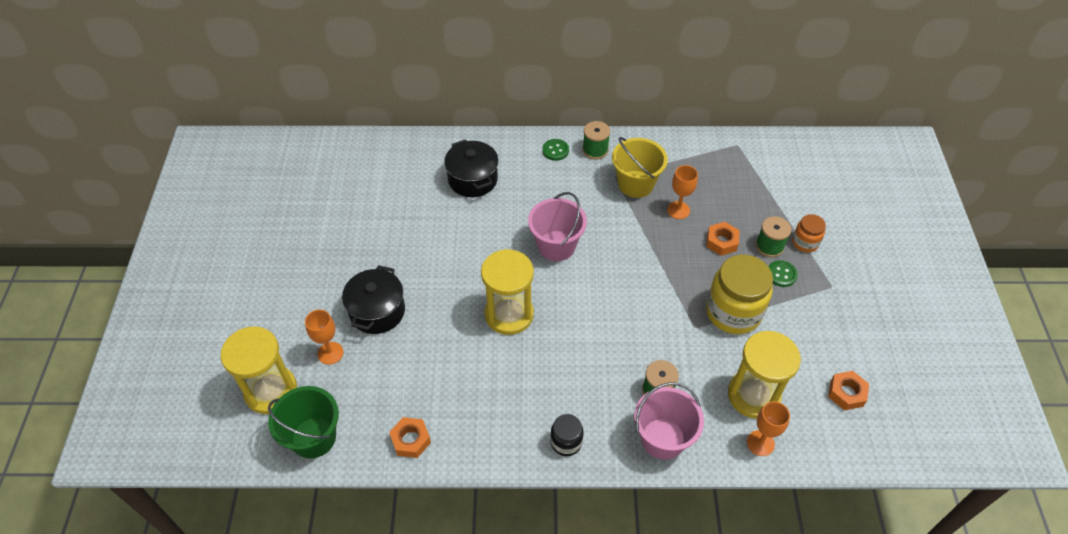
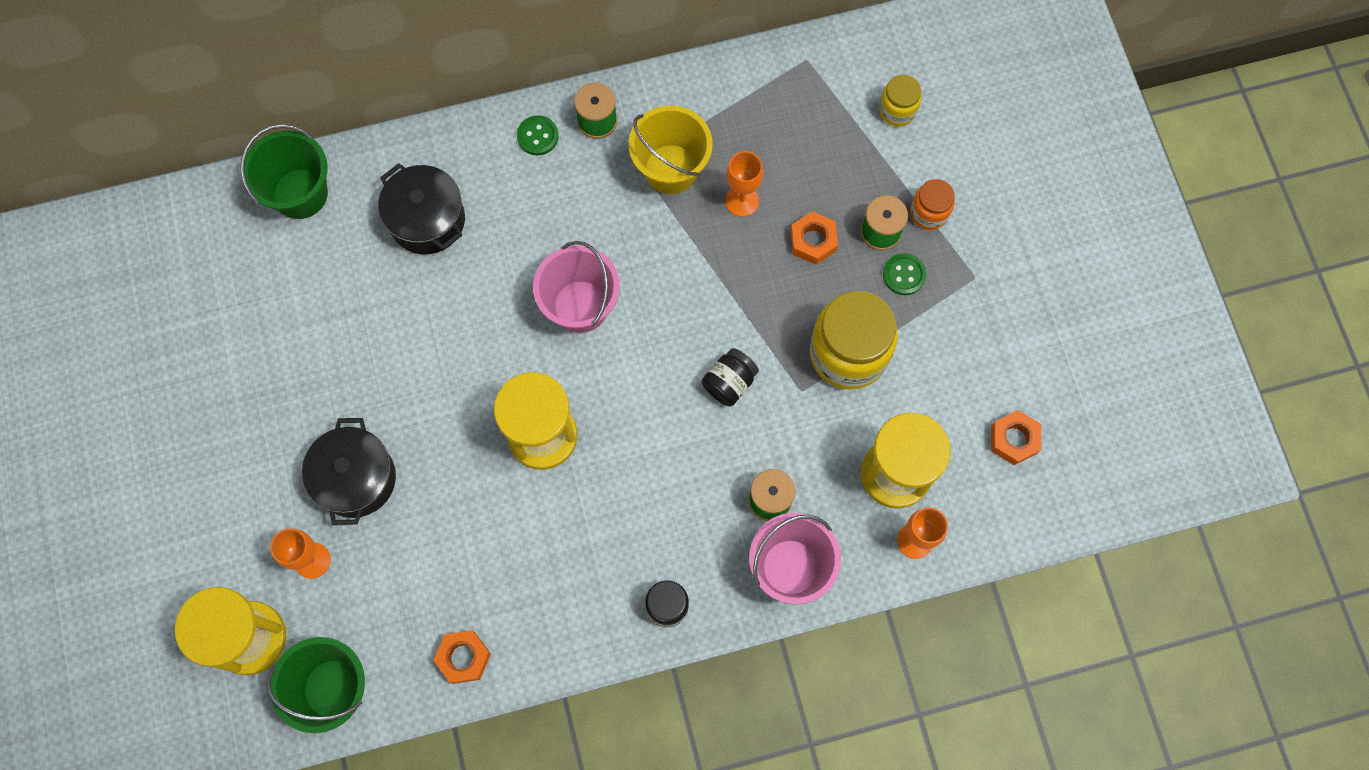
camera: 15 degrees left, 20 degrees up
none -> green bucket [241,124,328,219]
none -> black jar [702,348,759,406]
none -> yellow jar [879,75,922,127]

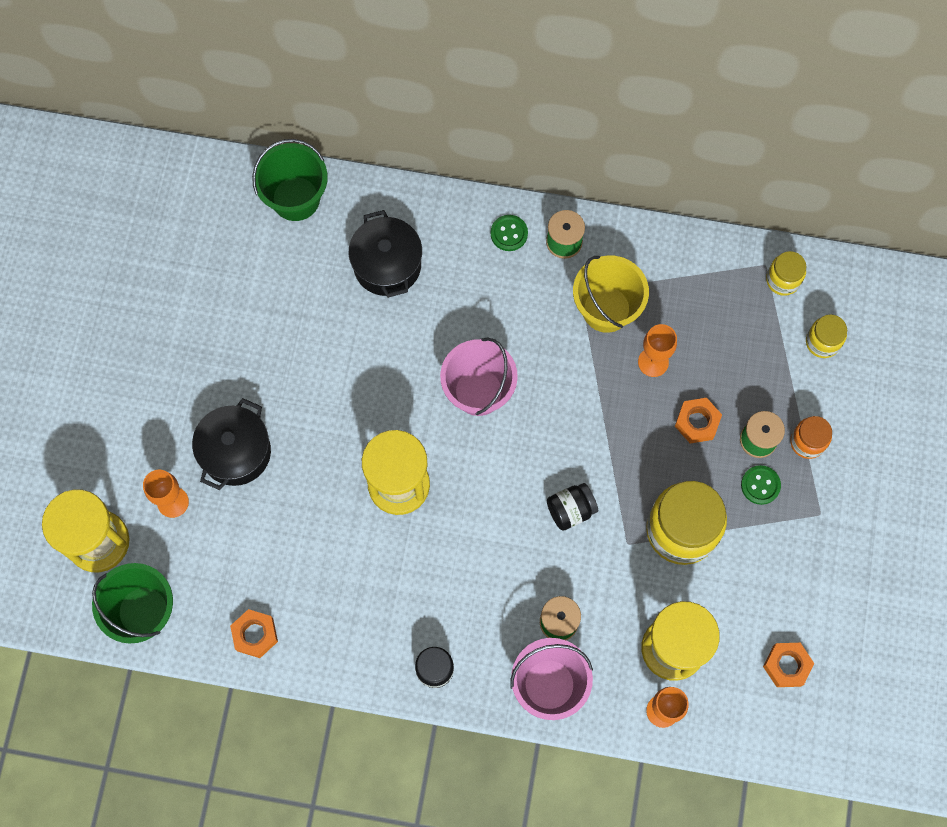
camera: 25 degrees right, 0 degrees up
none -> yellow jar [766,251,806,296]

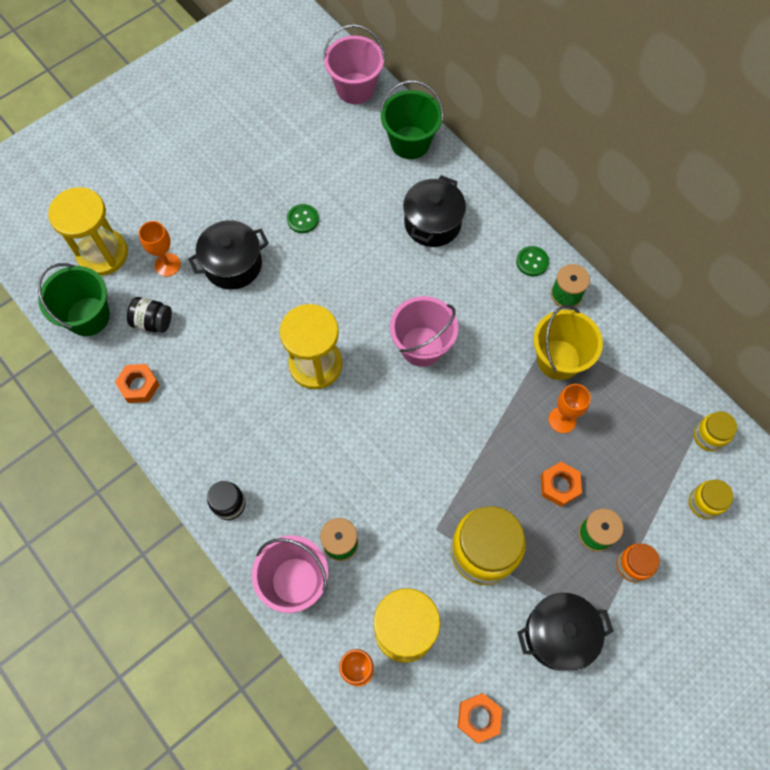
camera: 40 degrees right, 5 degrees down
black jar [547,483,598,531] -> black jar moved to [127,297,172,333]
green button [741,465,781,505] -> green button moved to [287,204,319,233]
none -> pink bucket [323,24,385,104]
none -> black pot [517,593,614,671]

